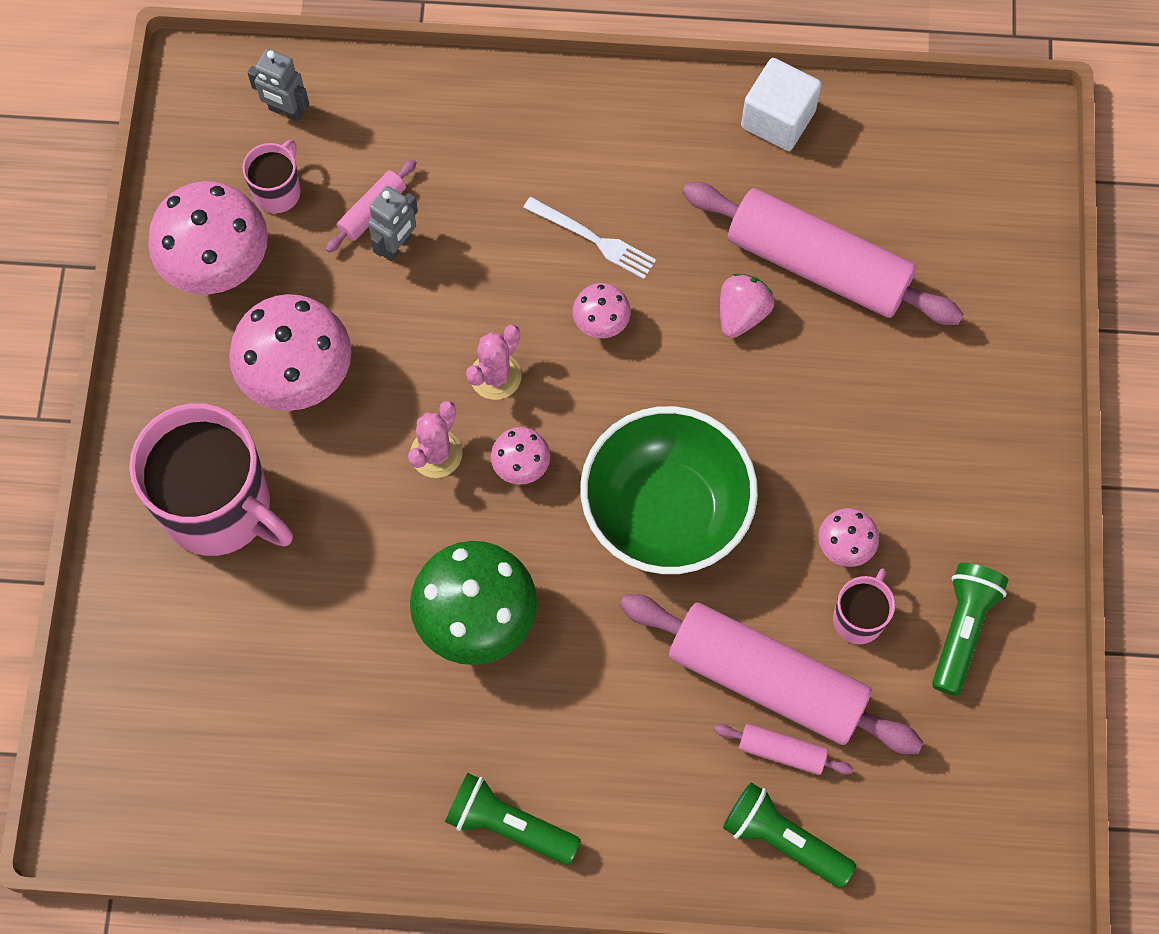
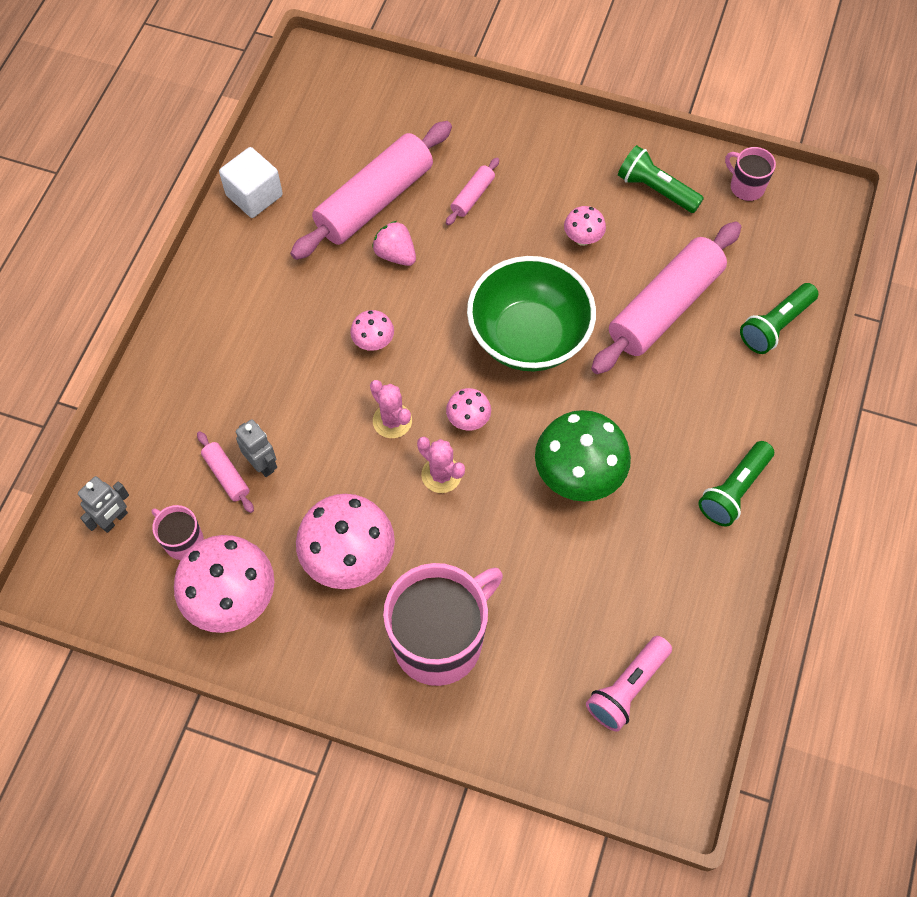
camera: 75 degrees left, 5 degrees down
white fork [523,197,656,279] -> none
pink rolling pin [714,724,853,775] -> pink rolling pin moved to [446,158,499,225]
pink mug [833,569,895,644] -> pink mug moved to [725,147,776,201]
none -> pink flashlight [586,636,672,732]

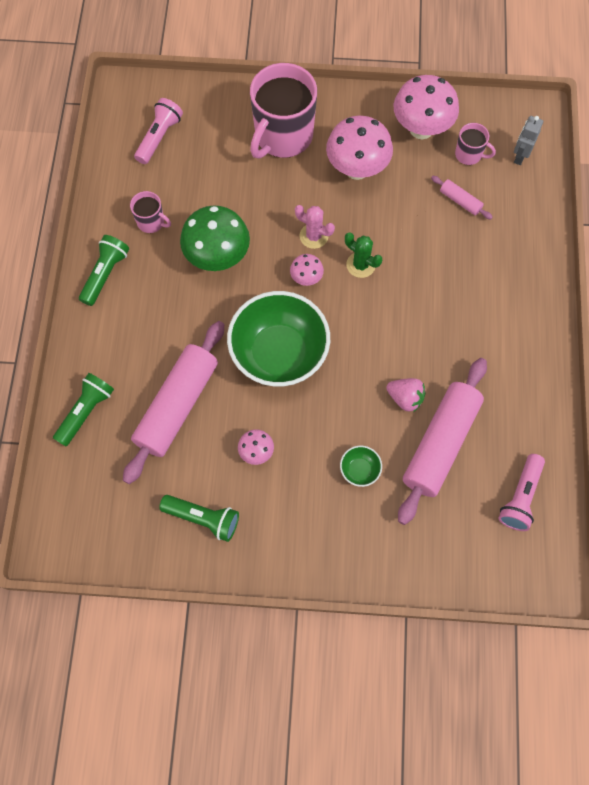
camera: 165 degrees right, 5 degrees up
white cube [219,147,283,218] -> none
grey robot [236,419,277,477] -> none
pink mushroom [350,310,394,351] -> none
pink cactus [370,380,412,438] -> green cactus [345,232,382,278]
pink rolling pin [446,158,499,225] -> green bowl [340,446,382,487]
pink mug [725,147,776,201] -> pink mug moved to [130,191,171,233]
none -> pink flashlight [499,454,545,531]

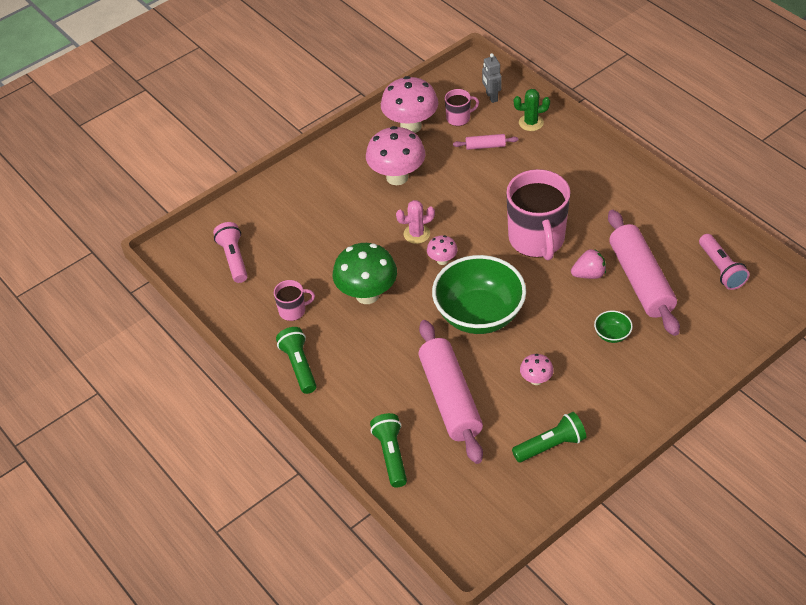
camera: 40 degrees left, 20 degrees down
pink mug [250,63,317,159] -> pink mug moved to [506,169,570,260]
green cactus [345,232,382,278] -> green cactus moved to [514,89,550,131]

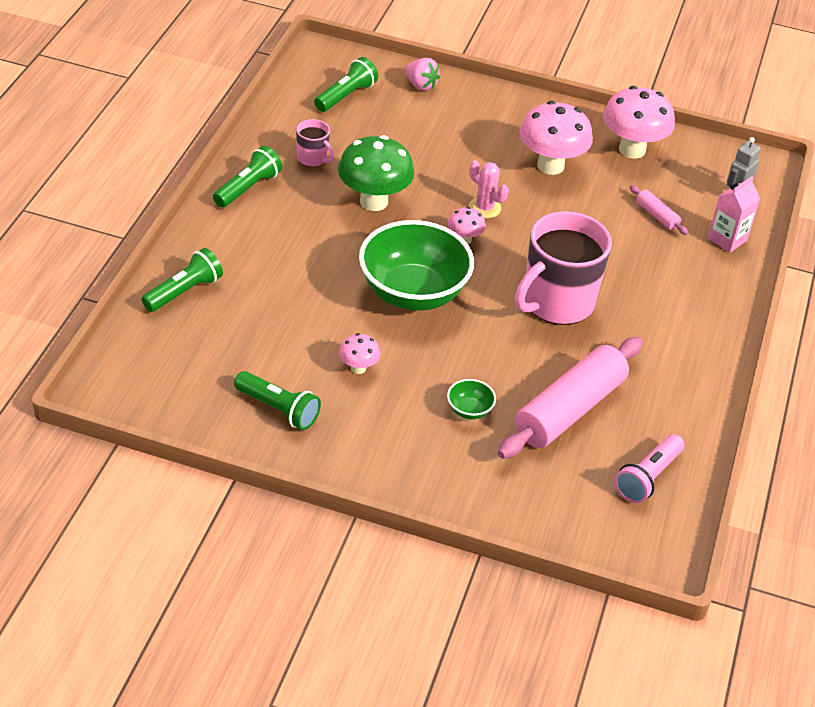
camera: 50 degrees right, 5 degrees down
pink flashlight [213,222,248,283] -> green flashlight [314,57,378,112]
pink rolling pin [418,320,483,464] -> none
pink mug [445,89,479,126] -> none
green cactus [514,89,550,131] -> pink carton [707,176,760,253]
pink strawberry [571,249,606,279] -> pink strawberry moved to [405,58,440,91]

